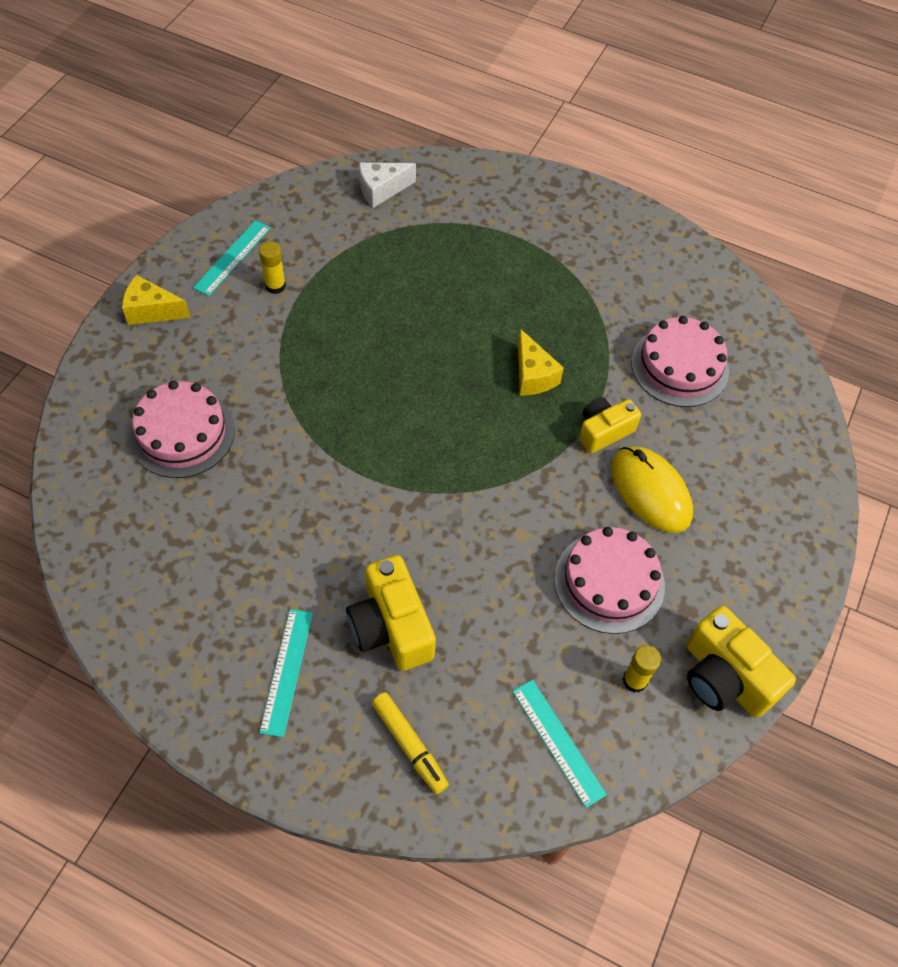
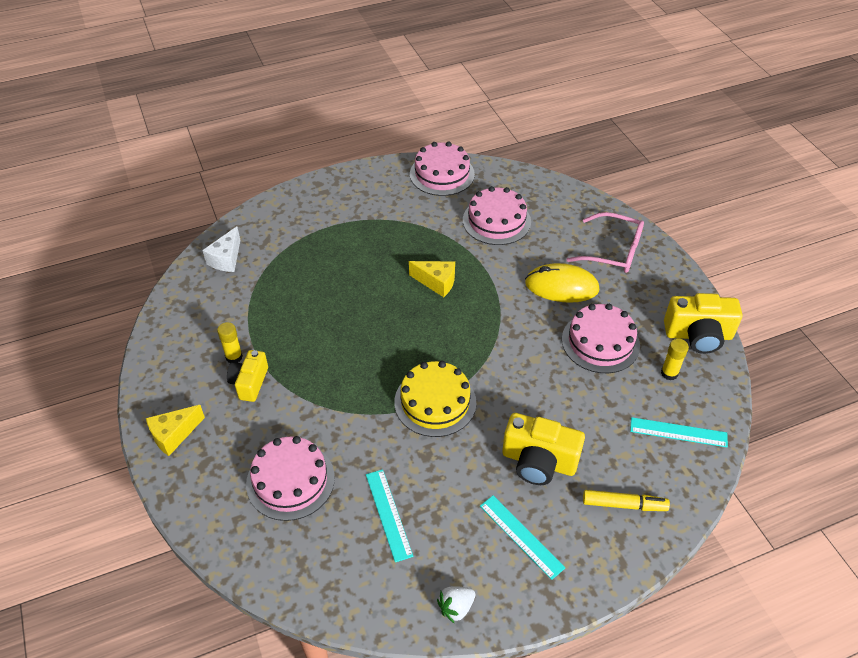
camera: 45 degrees left, 10 degrees down
turquoise ruler [193,220,271,296] -> turquoise ruler moved to [366,469,413,562]
yellow camera [579,397,641,454] -> yellow camera moved to [227,350,268,402]
none -> yellow cake [394,361,476,437]
none -> pink cake [410,141,475,196]
none -> white strawberry [437,586,475,624]
none -> pink glasses [566,212,644,273]

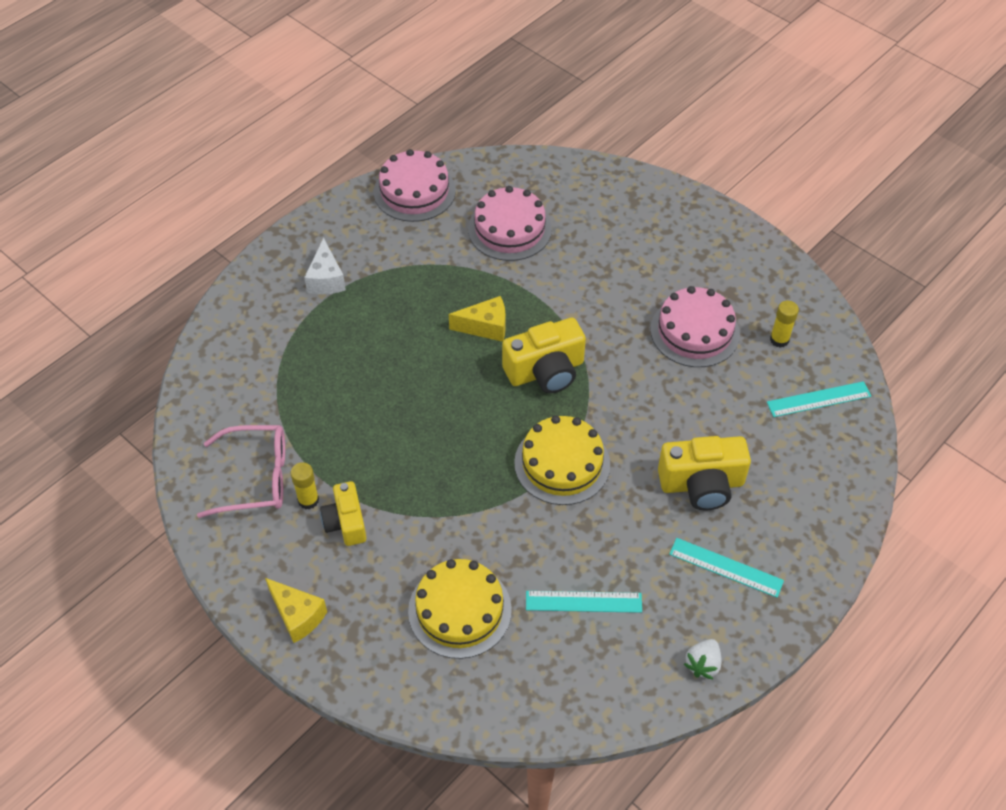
camera: 25 degrees left, 5 degrees up
yellow cheese [146,405,205,456] -> yellow cheese turned 75 degrees counterclockwise [265,578,327,643]
white cheese [202,226,240,272] -> white cheese moved to [304,238,346,294]
pink cake [246,436,335,521] -> yellow cake [408,559,512,659]
turquoise ruler [366,469,413,562] -> turquoise ruler turned 45 degrees counterclockwise [526,591,642,613]
yellow mouse [525,263,599,303] -> none
pink glasses [566,212,644,273] -> pink glasses moved to [197,425,285,518]
yellow marker [583,490,670,511] -> none
yellow camera [664,293,742,354] -> yellow camera moved to [502,318,586,393]

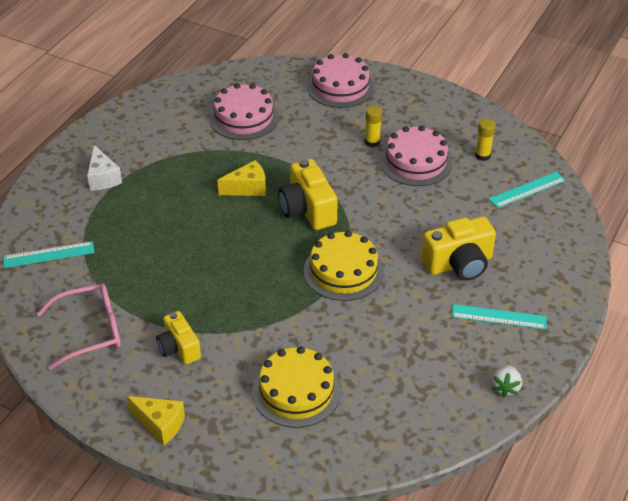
camera: 15 degrees left, 10 degrees down
yellow glue stick [290,462,319,510] -> yellow glue stick moved to [365,106,382,147]
pink cake [374,149,456,222] -> pink cake moved to [307,53,374,108]
yellow camera [502,318,586,393] -> yellow camera turned 105 degrees clockwise [278,159,338,230]
turquoise ruler [526,591,642,613] -> turquoise ruler moved to [3,241,95,268]

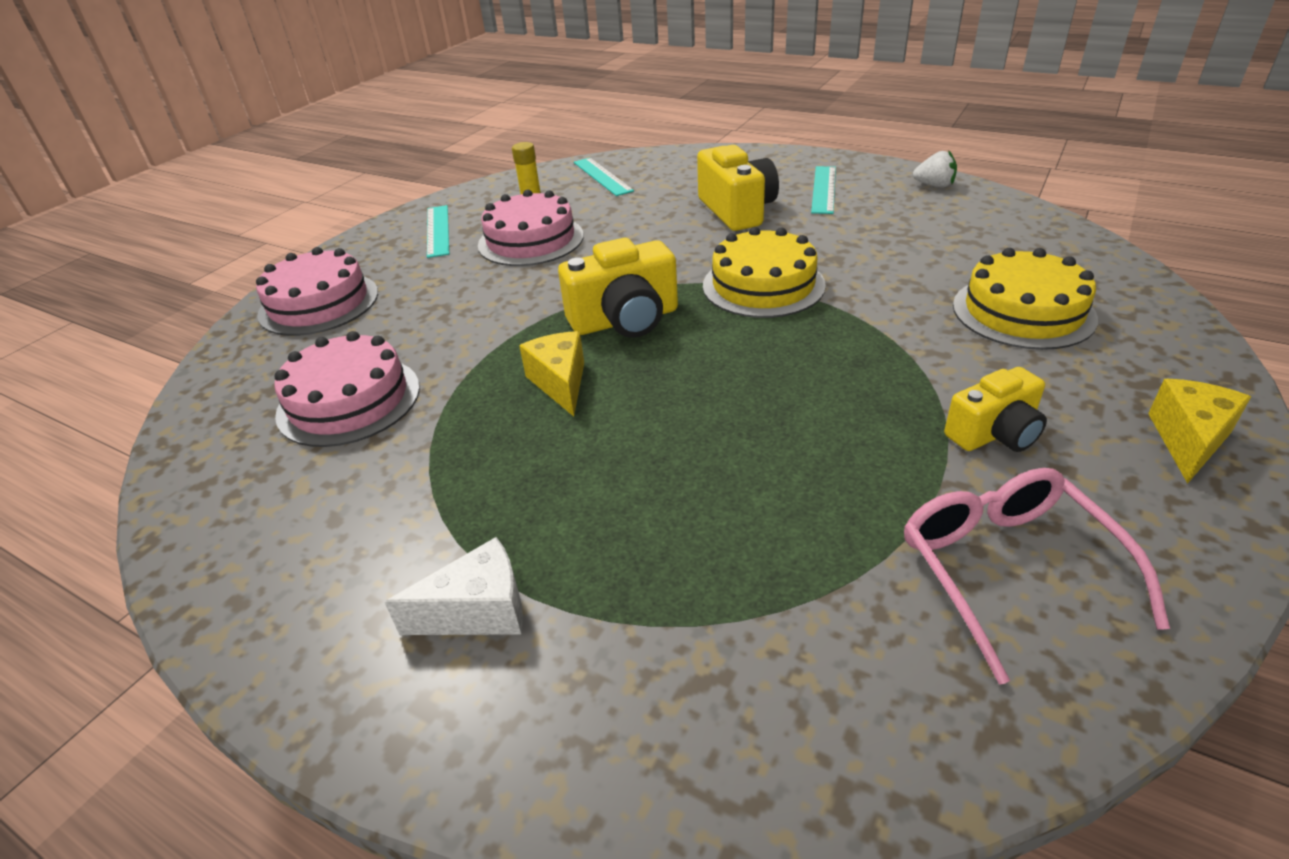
camera: 85 degrees left, 5 degrees down
turquoise ruler [3,241,95,268] -> turquoise ruler moved to [427,205,449,258]
yellow glue stick [365,106,382,147] -> none

